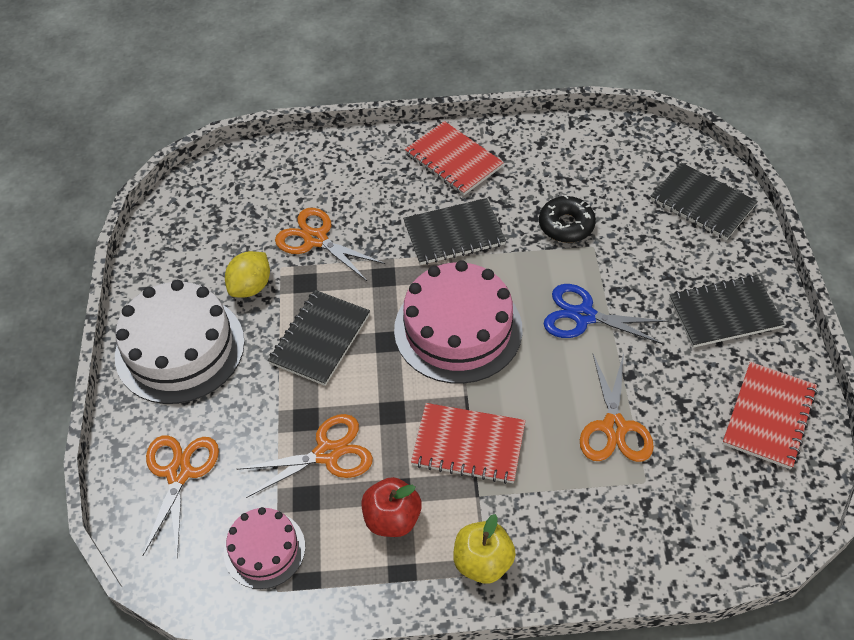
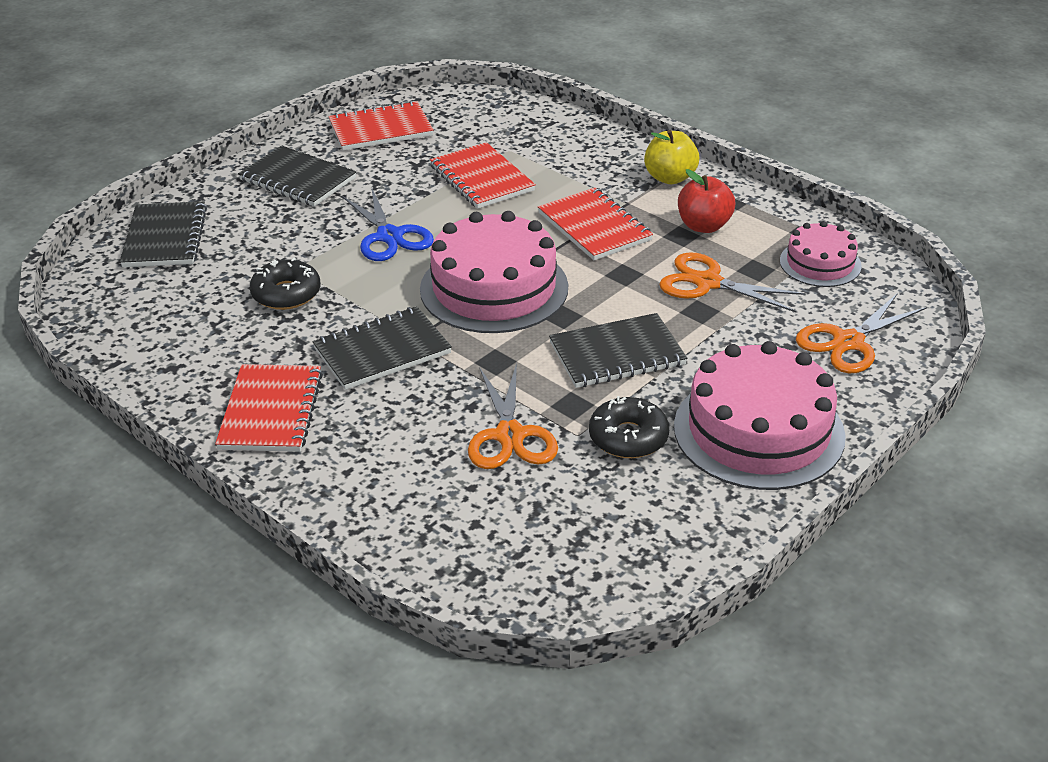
camera: 135 degrees left, 15 degrees down
white cake [115,280,245,404] -> pink cake [674,341,846,490]
yellow lemon [225,251,270,298] -> black donut [589,396,669,458]
black notebook [403,198,506,265] -> black notebook turned 60 degrees counterclockwise [312,306,452,390]
orange scissors [580,353,654,462] -> red notebook [430,142,536,209]

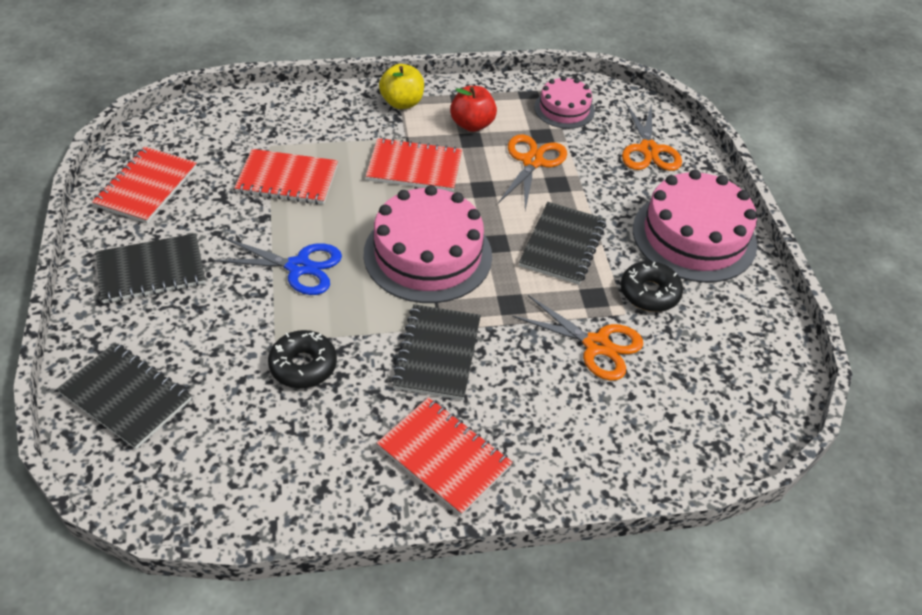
camera: 55 degrees left, 10 degrees up
orange scissors [659,252,806,312] -> orange scissors turned 135 degrees clockwise [498,134,567,210]

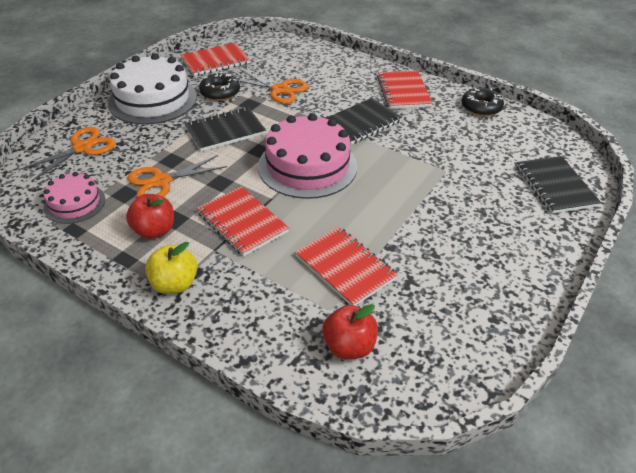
camera: 135 degrees left, 5 degrees down
red notebook [92,147,197,224] -> red notebook moved to [181,43,250,76]
black notebook [96,233,205,303] -> none
blue scissors [213,238,342,295] -> none
black donut [268,330,337,388] -> black donut moved to [462,88,504,116]
orange scissors [512,295,643,381] -> orange scissors turned 135 degrees clockwise [238,69,308,104]
pink cake [633,169,757,283] -> white cake [108,53,197,125]
none -> red apple [322,304,378,359]

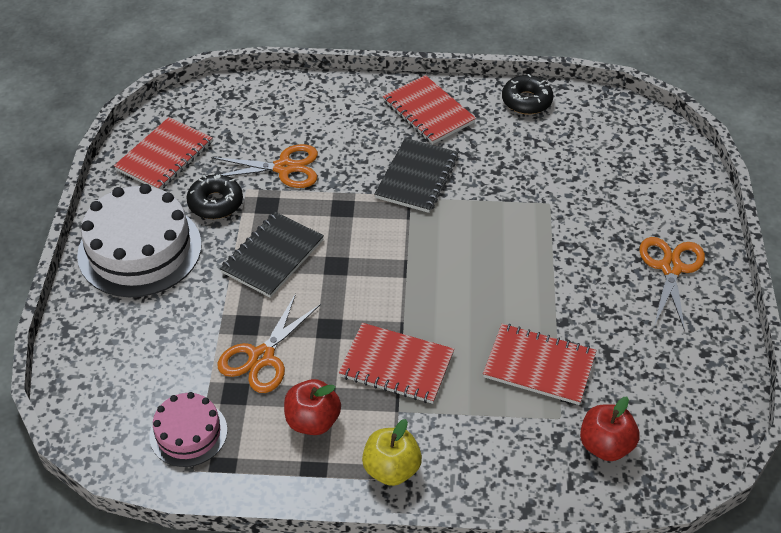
camera: 30 degrees left, 5 degrees up
orange scissors [19,127,116,181] -> orange scissors moved to [640,237,705,331]
pink cake [258,113,357,199] -> none
black notebook [516,156,601,214] -> none

